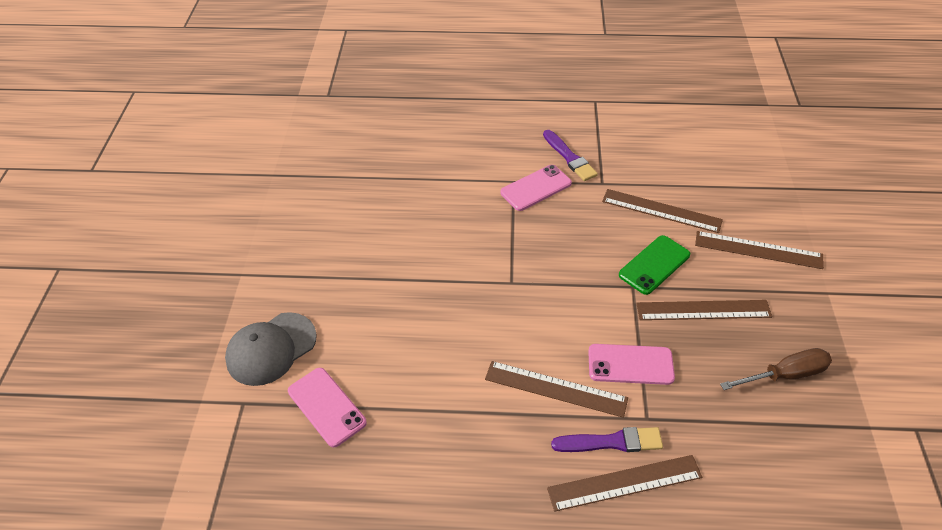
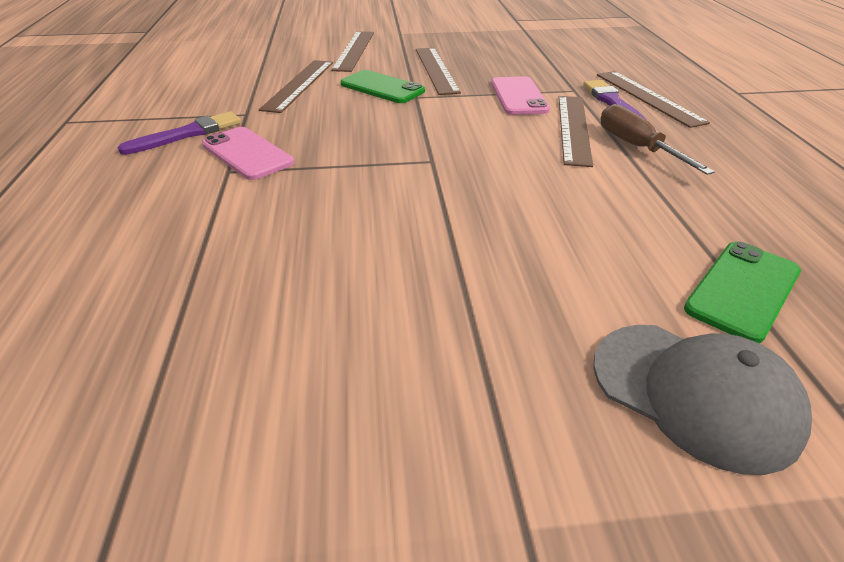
camera: 100 degrees left, 10 degrees down
pink phone [288,368,367,447] -> green phone [684,242,801,343]
brown screwdriver [720,348,832,390] -> brown screwdriver moved to [601,104,715,175]

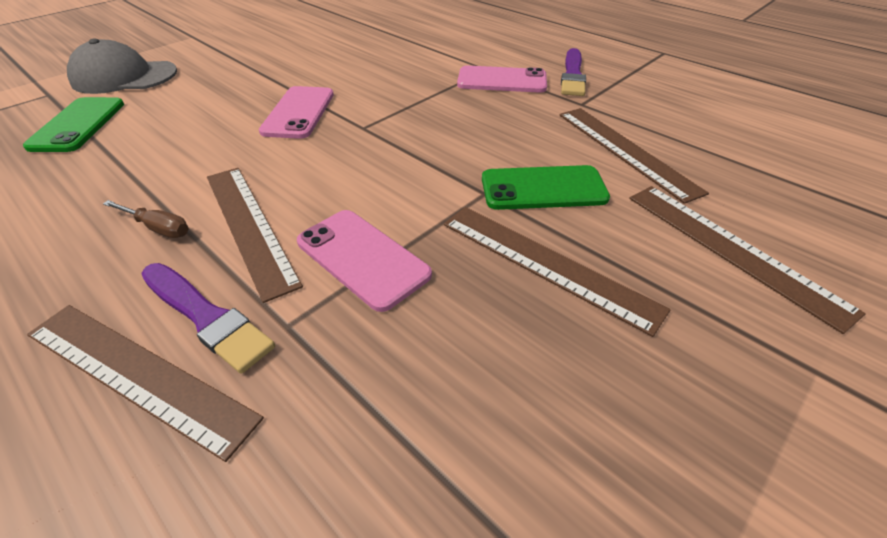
camera: 140 degrees right, 5 degrees up
brown screwdriver [601,104,715,175] -> brown screwdriver [103,200,189,238], size x0.59
none -> pink phone [259,86,334,139]

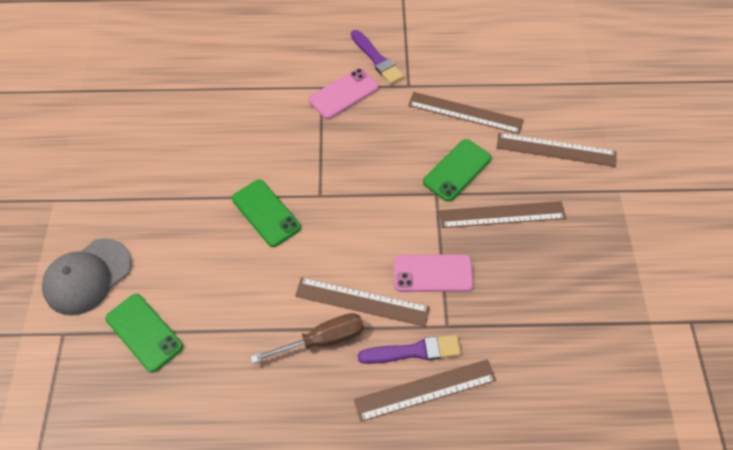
camera: 45 degrees left, 15 degrees up
brown screwdriver [103,200,189,238] -> brown screwdriver [250,313,364,364], size x1.71
pink phone [259,86,334,139] -> green phone [232,179,301,247]

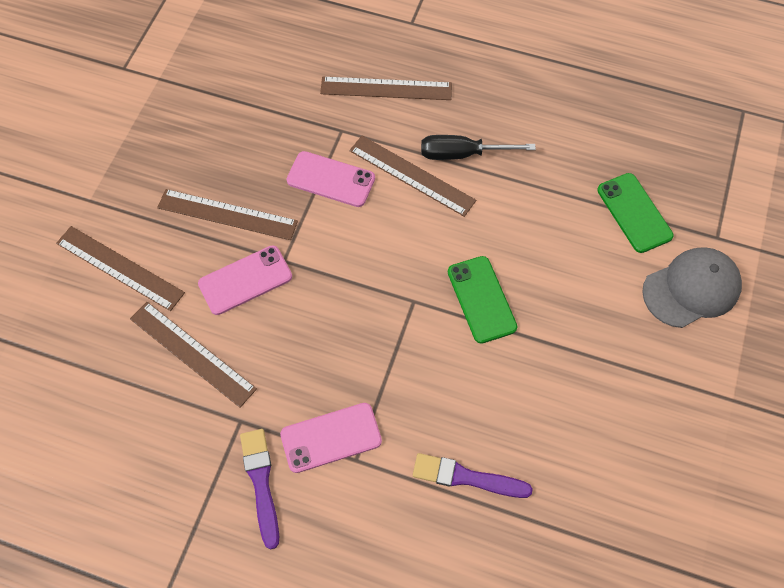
camera: 160 degrees left, 5 degrees up
brown screwdriver [250,313,364,364] -> black screwdriver [421,135,536,160]
purple brush [358,335,461,364] -> purple brush moved to [413,453,533,498]
green phone [423,139,491,202] -> pink phone [198,246,292,315]

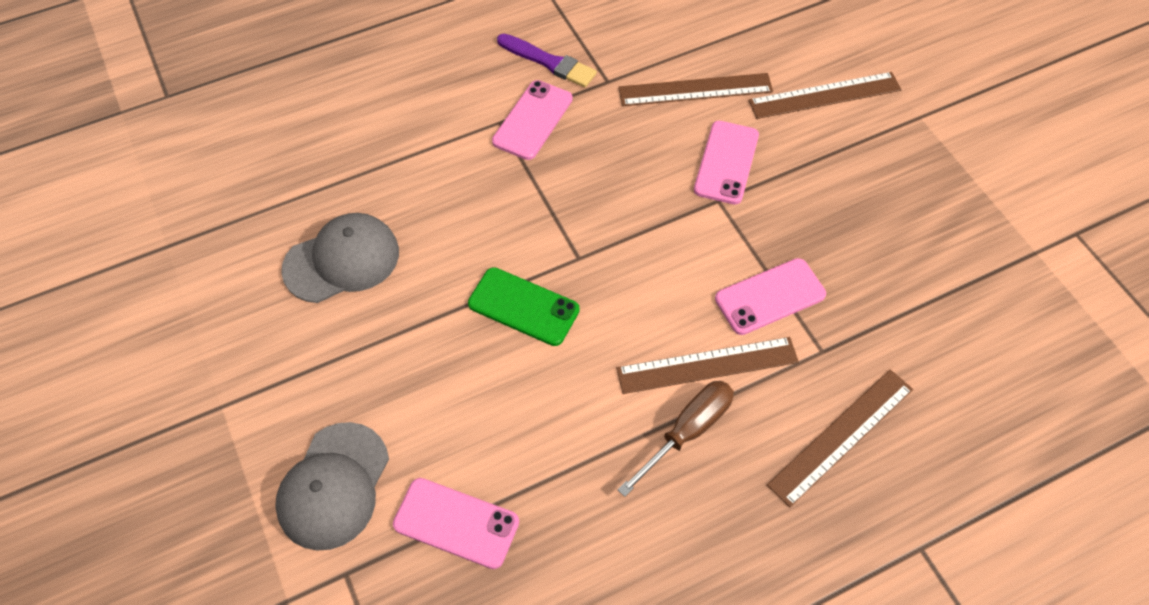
camera: 135 degrees right, 5 degrees down
brown ruler [157,189,298,240] -> none
purple brush [413,453,533,498] -> none
black screwdriver [421,135,536,160] -> brown screwdriver [618,381,734,497]
green phone [597,173,674,253] -> pink phone [393,478,519,569]
none -> grey cap [281,213,399,303]

